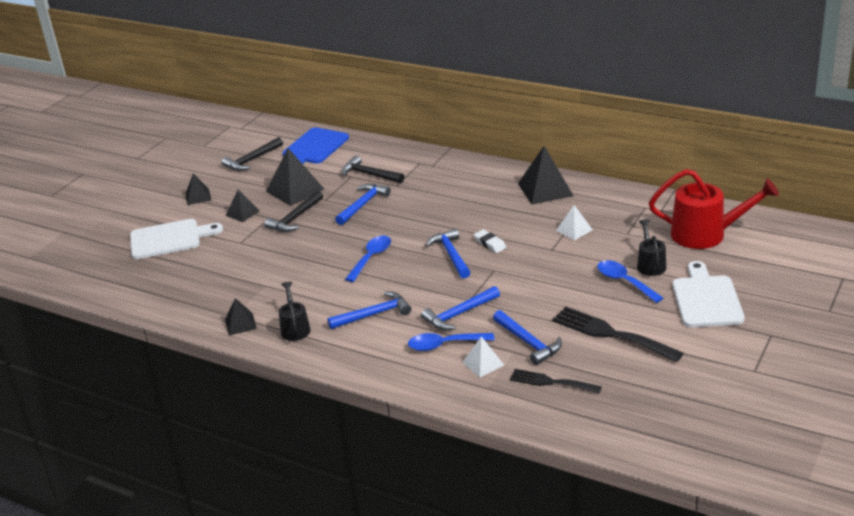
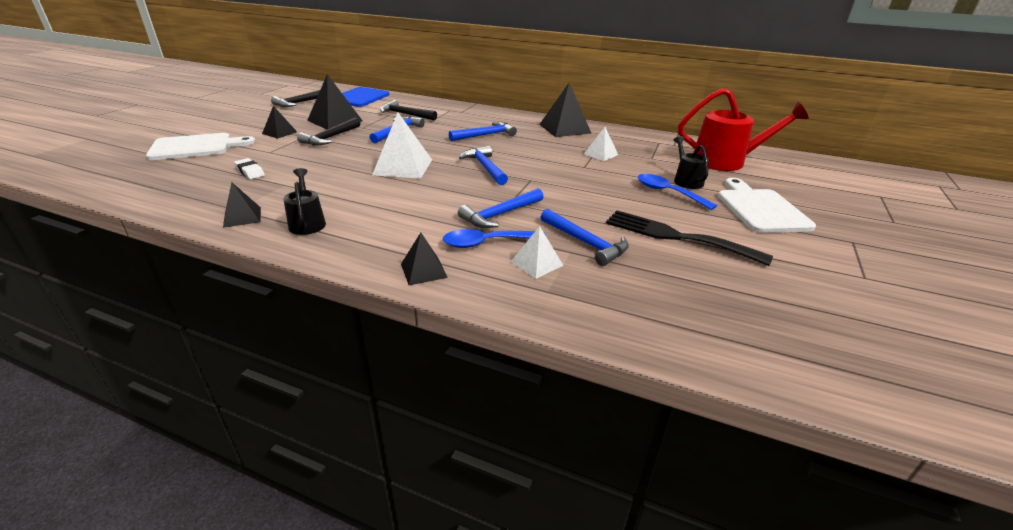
camera: 10 degrees left, 0 degrees up
black pyramid [186,174,211,205] -> black pyramid moved to [401,233,448,285]
blue hammer [328,292,411,329] -> blue hammer moved to [449,122,517,141]
blue spoon [345,235,391,282] -> white pyramid [372,113,432,179]
white eraser [474,229,506,253] -> white eraser moved to [234,158,265,179]
black fork [510,369,602,393] -> none

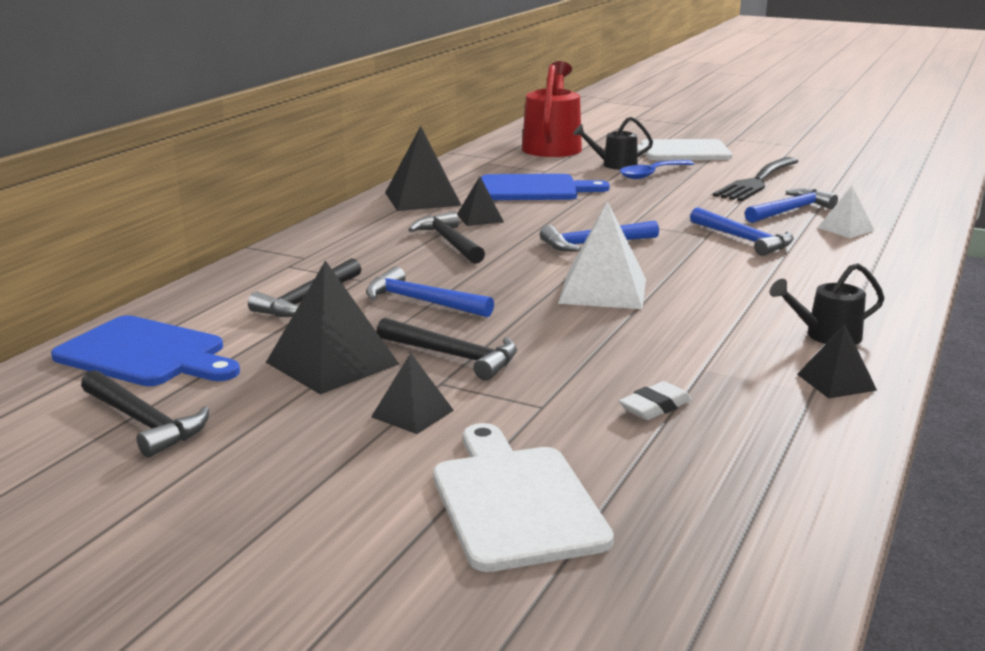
camera: 85 degrees left, 10 degrees down
black pyramid [401,233,448,285] -> black pyramid moved to [457,176,504,226]
blue spoon [443,229,546,248] -> none
blue hammer [449,122,517,141] -> black hammer [409,211,485,264]
white pyramid [584,127,618,161] -> blue cutting board [481,174,610,200]

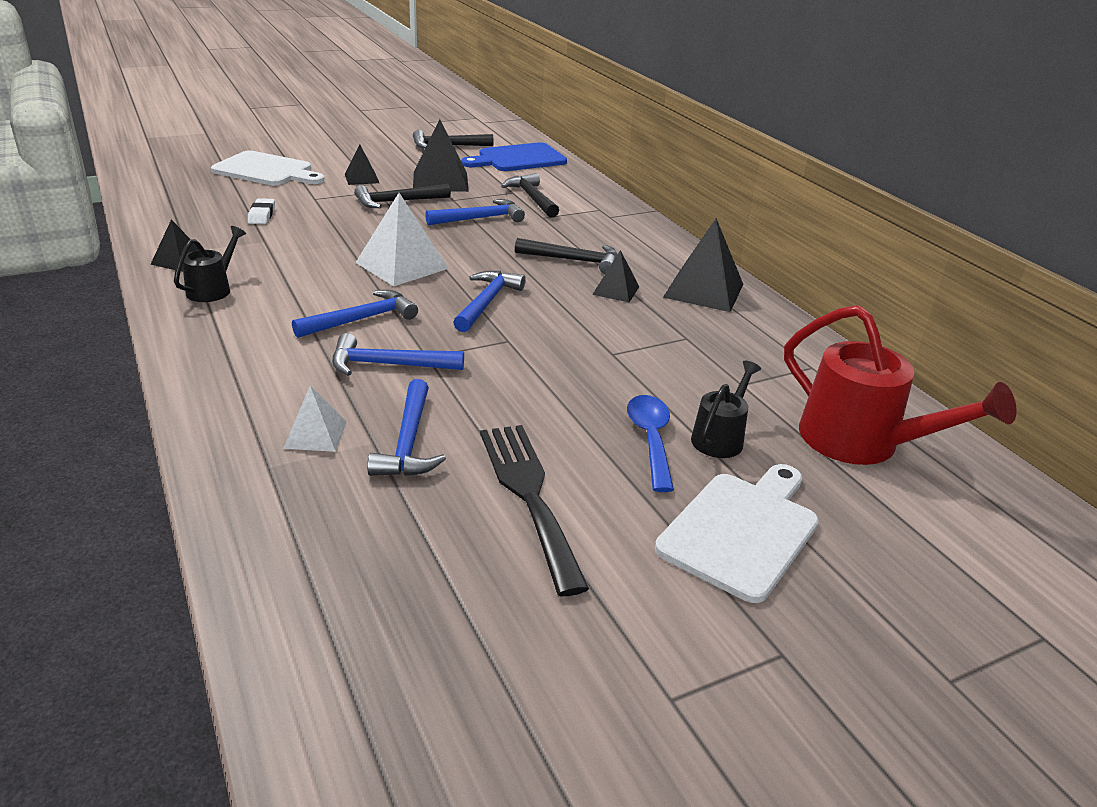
camera: 125 degrees right, 10 degrees up
blue cutting board [481,174,610,200] -> none
none -> blue hammer [292,290,418,338]

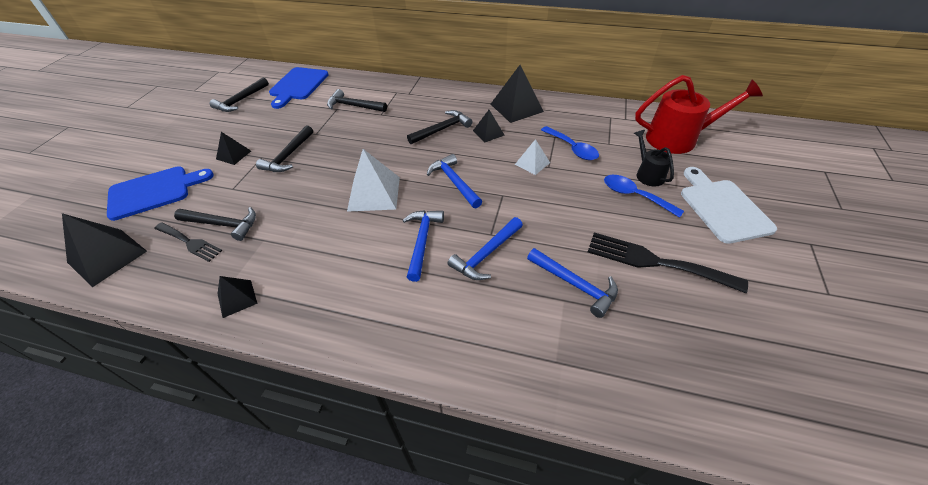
camera: 45 degrees left, 15 degrees up
black watering can [174,226,246,302] -> none
white cutting board [211,150,325,186] -> blue cutting board [107,166,214,221]
white eraser [248,198,275,224] -> black hammer [174,207,256,241]
white pyramid [283,386,347,452] -> white pyramid moved to [515,139,550,175]
black pyramid [413,119,469,192] -> black pyramid moved to [62,213,147,287]
blue hammer [425,199,525,225] -> none
none -> black fork [154,222,222,262]
none -> blue spoon [541,126,599,160]

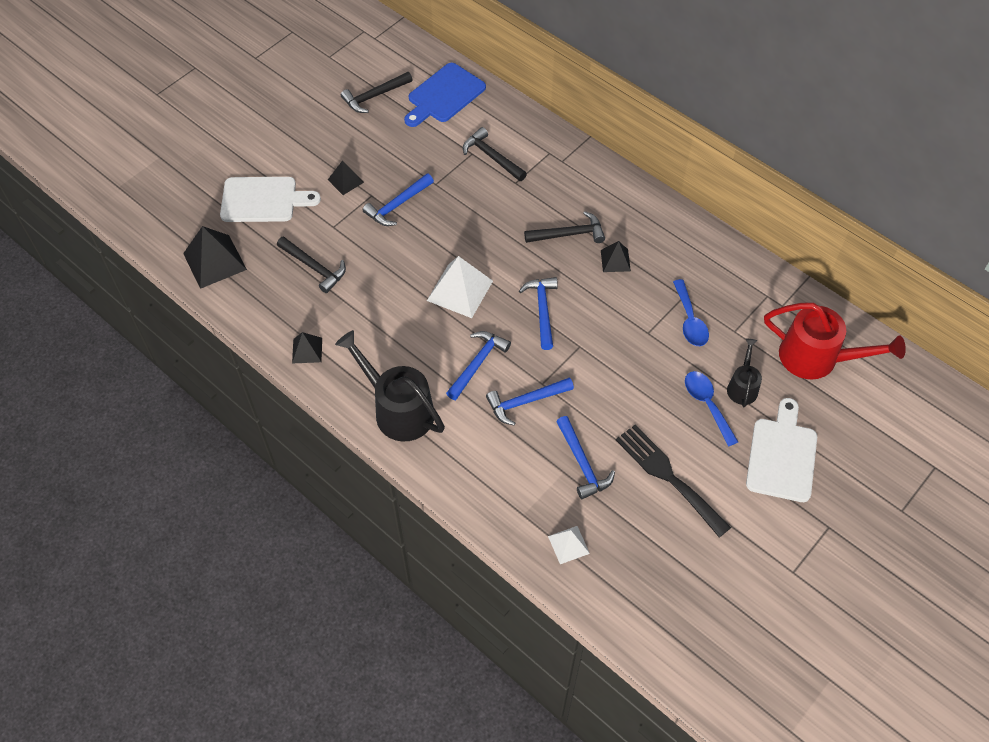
camera: 25 degrees right, 10 degrees up
blue cutting board [107,166,214,221] -> white cutting board [220,177,321,222]
black fork [154,222,222,262] -> none
black hammer [256,125,313,172] -> blue hammer [363,173,434,226]
black pyramid [491,65,544,123] -> none
white pyramid [515,139,550,175] -> white pyramid moved to [548,526,590,564]
none -> black watering can [335,330,445,442]

